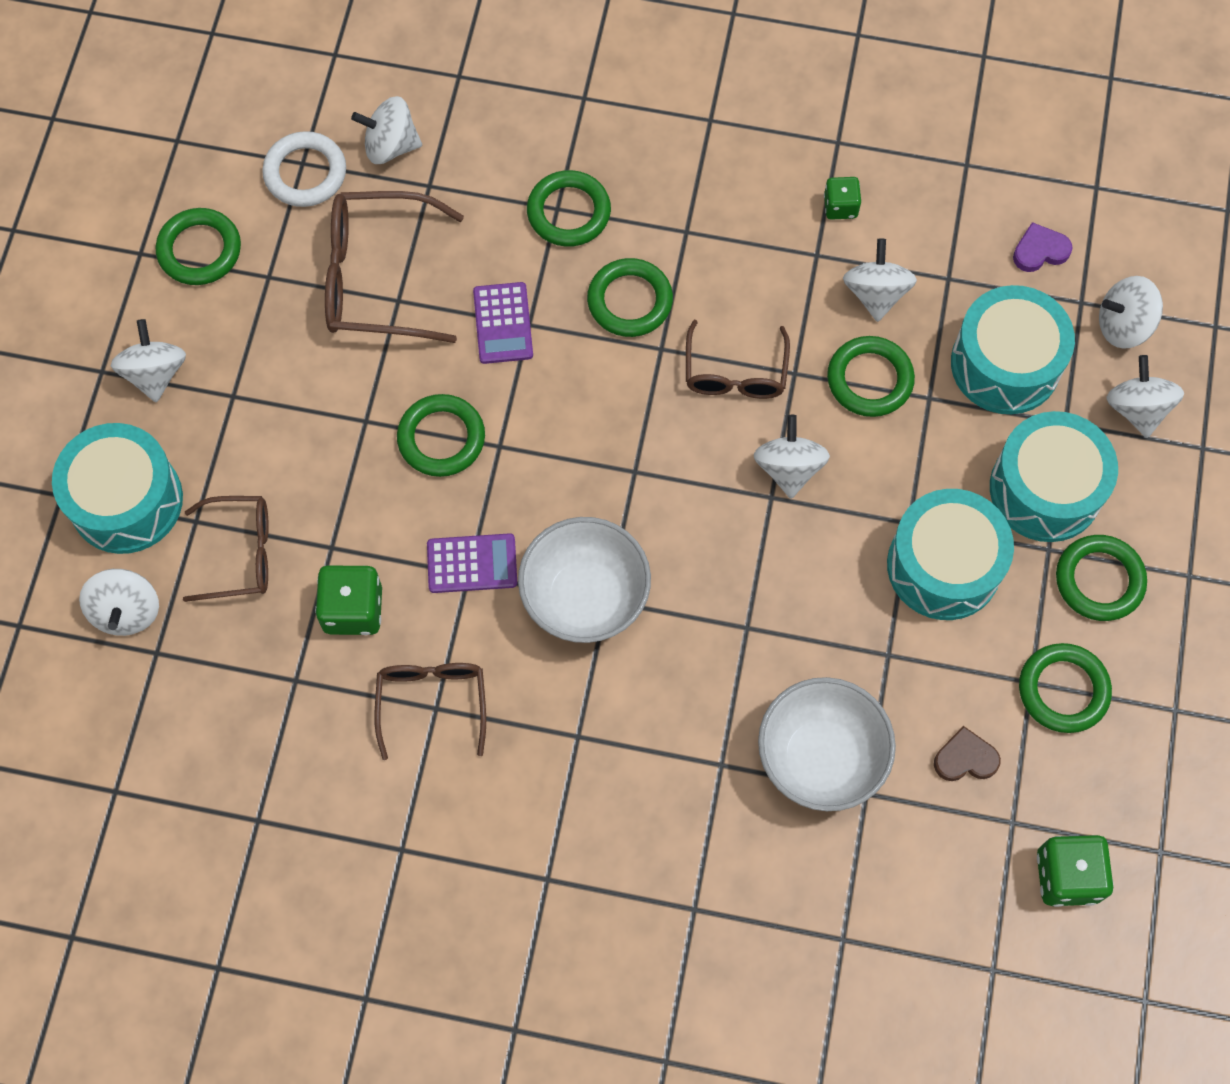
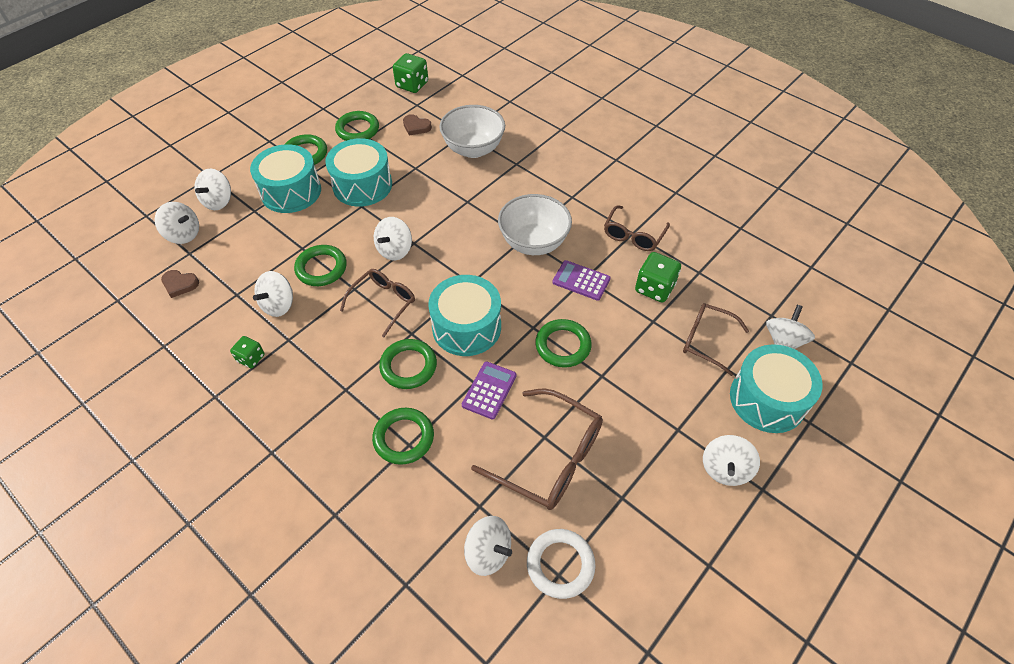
camera: 150 degrees left, 15 degrees down
green ring [156,208,241,285] -> none
turquoise drum [951,285,1075,414] -> turquoise drum moved to [428,275,501,356]
purple heart [1013,222,1073,272] -> brown heart [161,270,199,298]

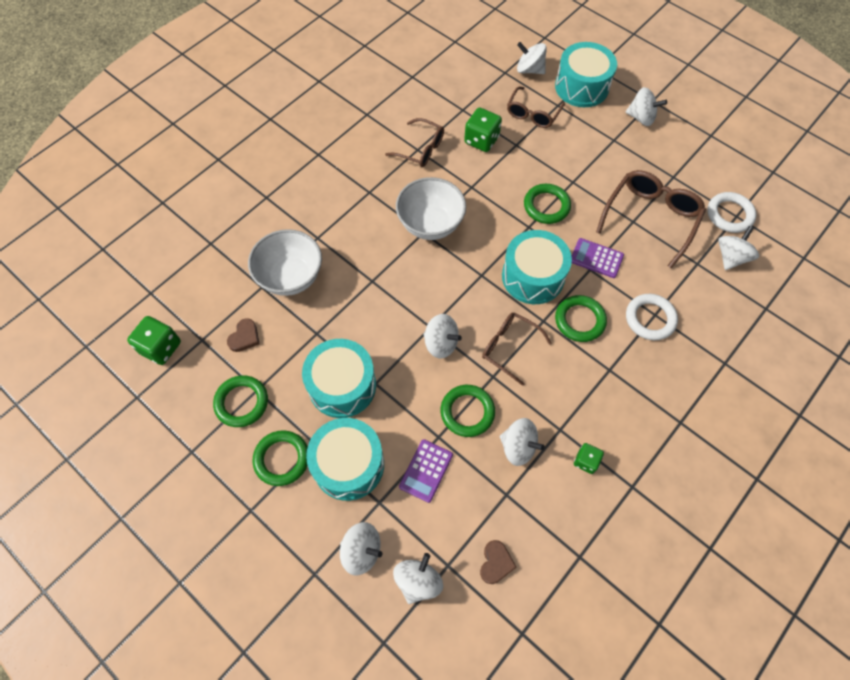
camera: 90 degrees left, 10 degrees up
green ring [372,408,434,465] -> white ring [626,294,678,340]
purple calculator [552,260,611,301] -> purple calculator moved to [399,439,453,503]

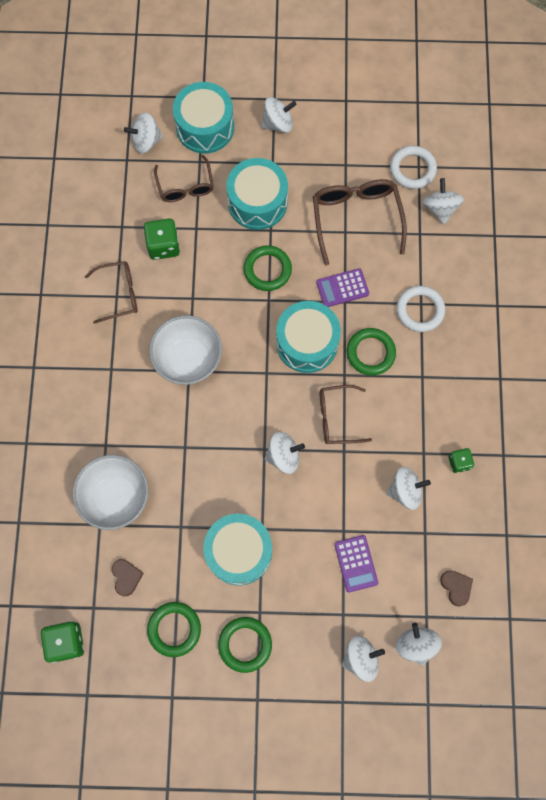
camera: 40 degrees left, 10 degrees up
turquoise drum [306,418,384,501] -> turquoise drum moved to [226,158,288,230]
green ring [441,385,495,437] -> none

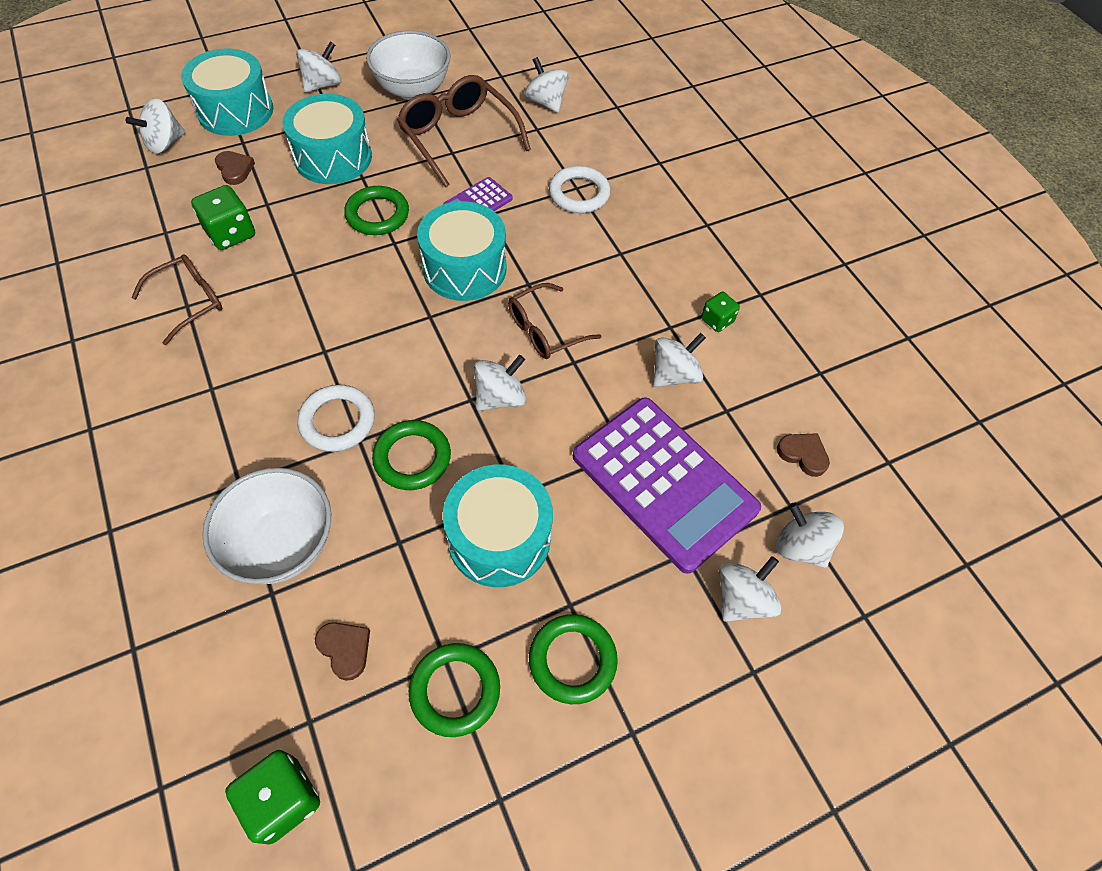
camera: 30 degrees left, 15 degrees down
white bowl [149,315,222,385] -> white bowl moved to [366,30,451,100]
brown glasses [154,155,214,202] -> brown heart [215,151,255,185]
purple calculator [334,535,378,592] -> purple calculator [573,397,761,574], size x2.22
green ring [347,328,396,375] -> green ring moved to [372,420,451,490]
white ring [390,146,437,189] -> white ring moved to [297,385,375,452]

